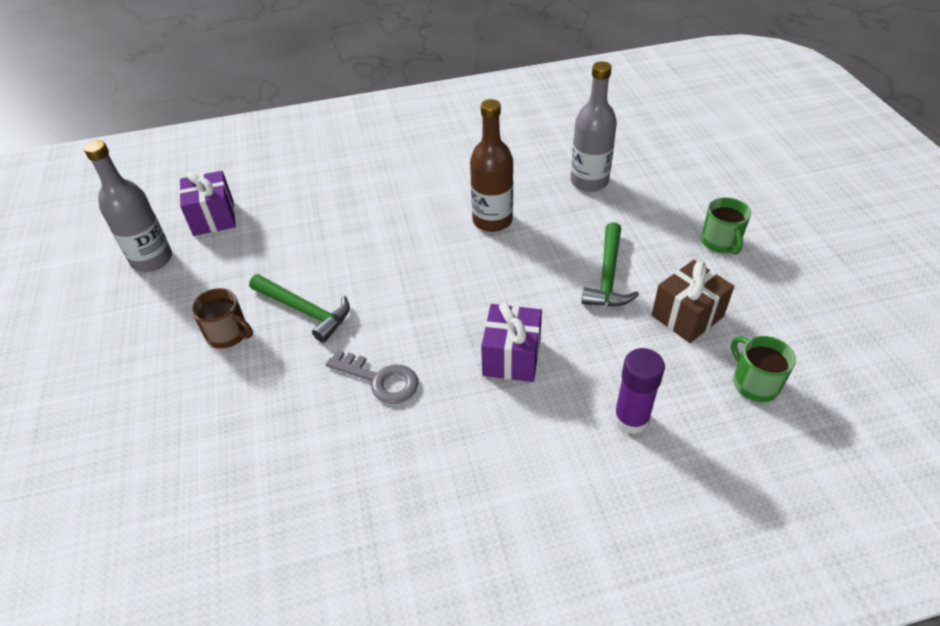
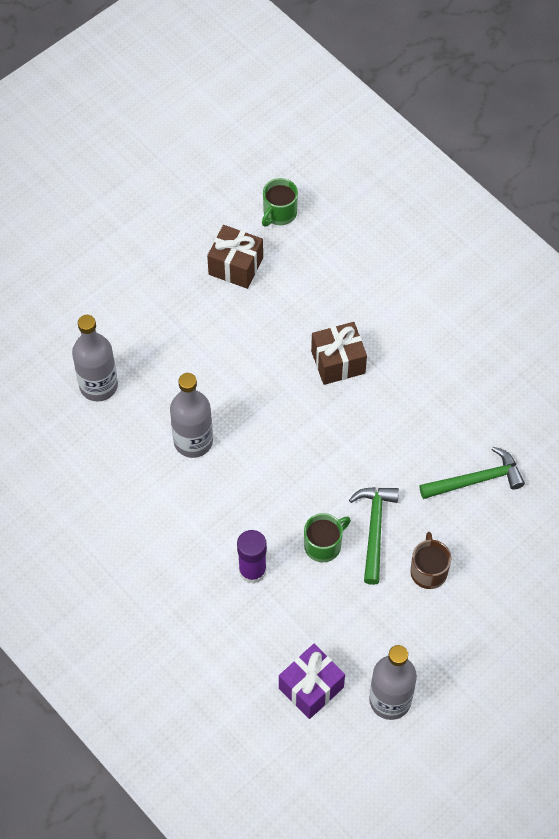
camera: 120 degrees left, 15 degrees up
grey key [326,350,419,404] -> none
brown bottle [470,99,513,232] -> grey bottle [170,373,213,458]
purple gift [481,302,542,382] -> brown gift [311,322,367,385]
green hammer [581,222,639,306] -> green hammer moved to [419,447,525,499]
purple glue stick [614,348,665,434] -> purple glue stick moved to [237,530,267,584]
green mug [701,197,751,255] -> green mug moved to [304,513,351,563]

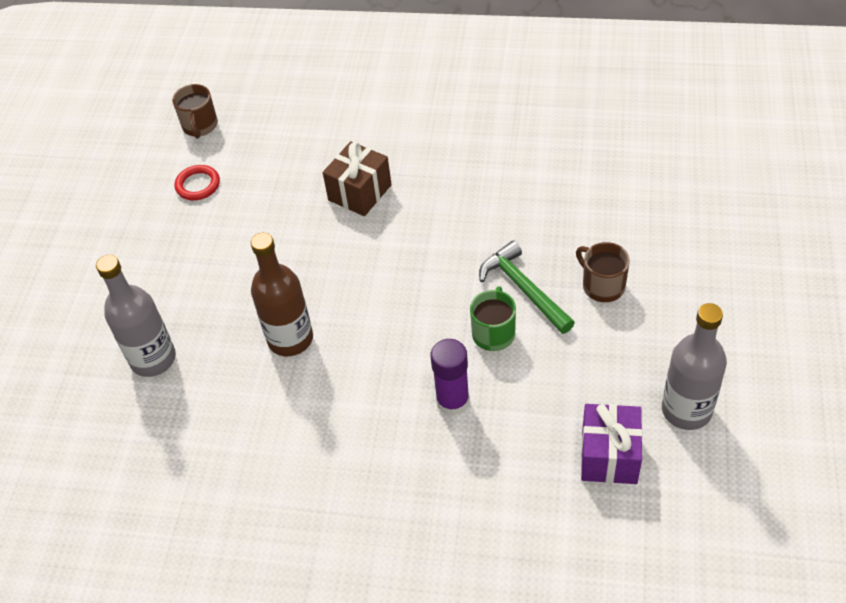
camera: 35 degrees left, 10 degrees down
grey bottle [170,373,213,458] -> brown bottle [251,233,313,356]
brown gift [207,225,263,289] -> red ring [175,165,220,200]
green mug [262,178,298,226] -> brown mug [172,84,218,138]
green hammer [419,447,525,499] -> none

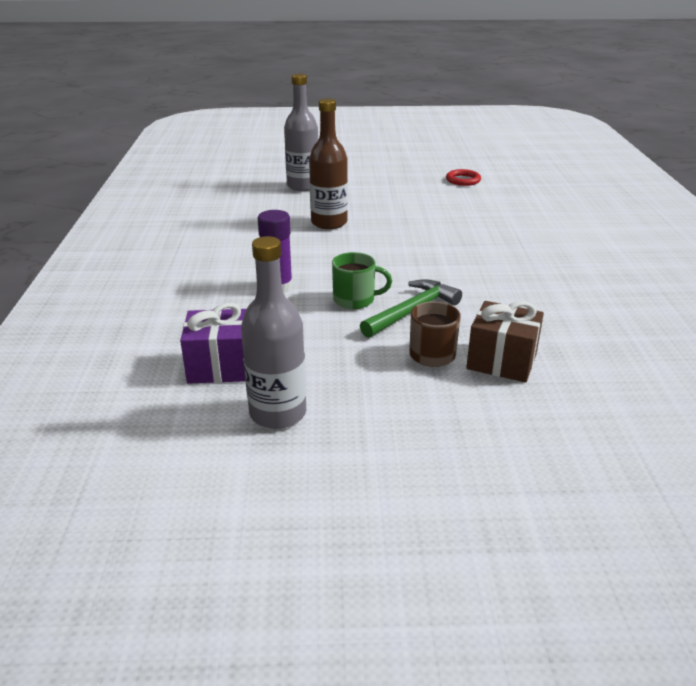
camera: 75 degrees right, 20 degrees down
brown mug [172,84,218,138] -> none
brown gift [323,141,392,216] -> brown gift moved to [466,301,544,382]

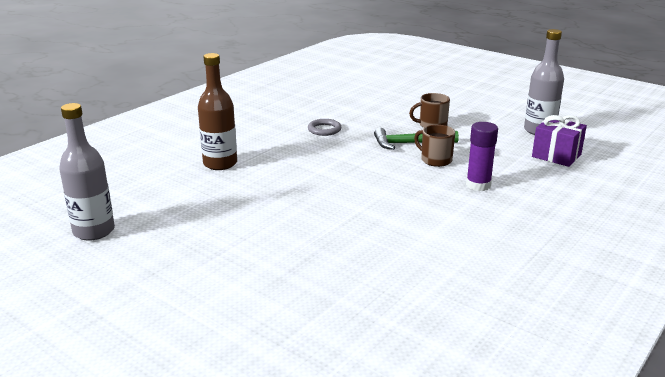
camera: 140 degrees left, 5 degrees down
grey bottle [284,74,318,191] -> grey bottle moved to [59,103,115,241]
brown bottle [309,98,348,229] -> brown bottle moved to [198,53,237,170]
green mug [332,252,392,309] -> brown mug [414,125,455,167]
red ring [446,169,481,186] -> none
brown gift [466,301,544,382] -> none
none -> grey ring [308,119,341,136]

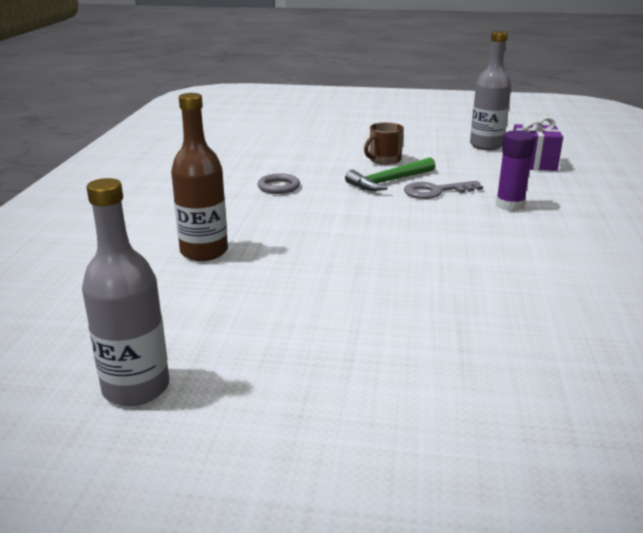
camera: 30 degrees left, 0 degrees up
brown mug [414,125,455,167] -> grey key [404,181,483,199]

